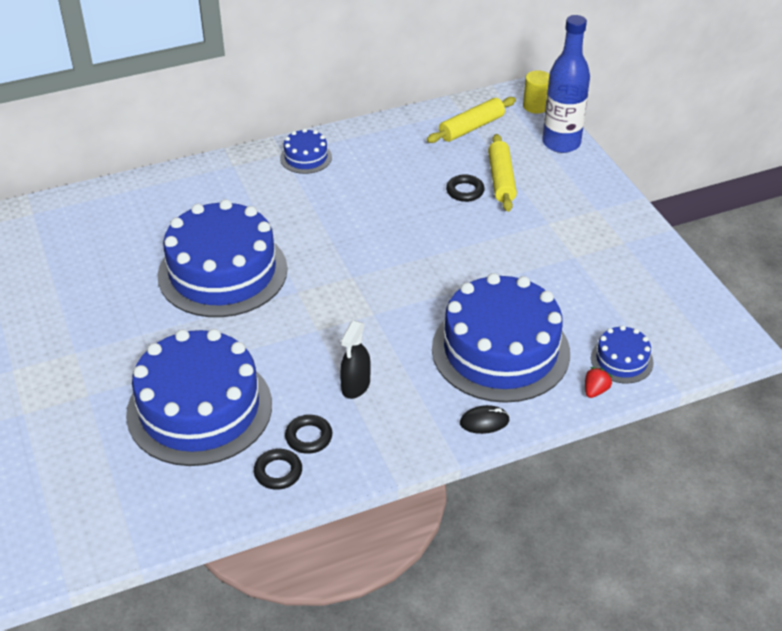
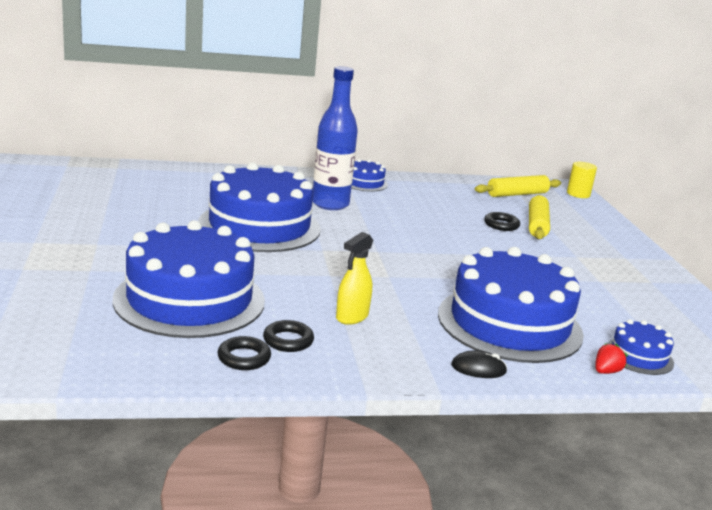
camera: 10 degrees right, 20 degrees down
black spray bottle [340,321,371,399] -> yellow spray bottle [336,232,373,325]
blue bottle [542,15,590,153] -> blue bottle moved to [313,66,358,210]

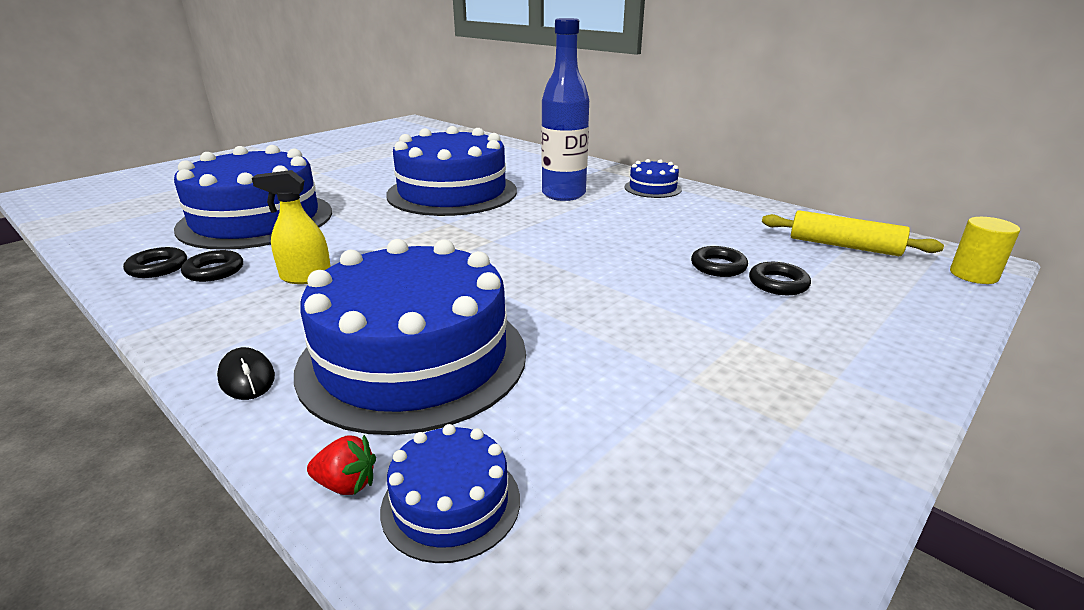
camera: 55 degrees right, 5 degrees up
yellow rolling pin [529,195,550,239] -> black ring [749,262,811,295]

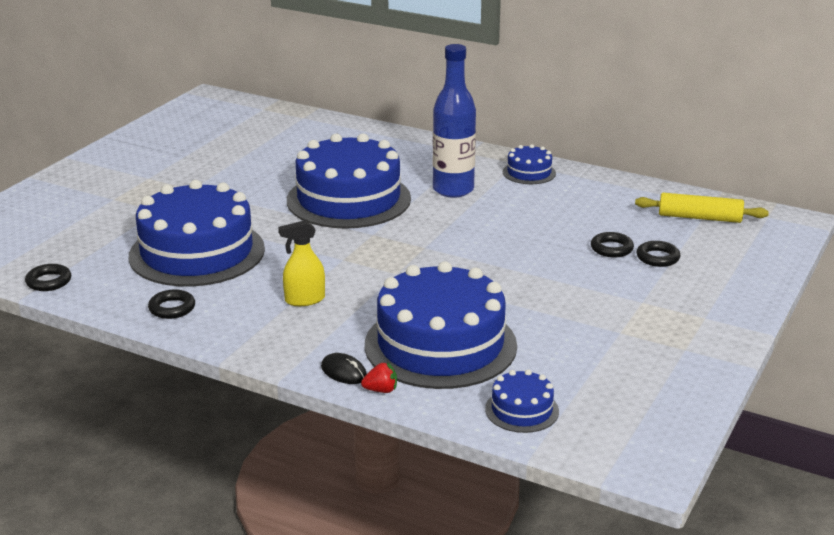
camera: 15 degrees left, 0 degrees up
black ring [181,250,243,282] -> black ring moved to [25,264,71,291]
red strawberry [307,435,376,495] -> red strawberry moved to [361,363,397,393]
yellow cylinder [950,217,1020,284] -> none

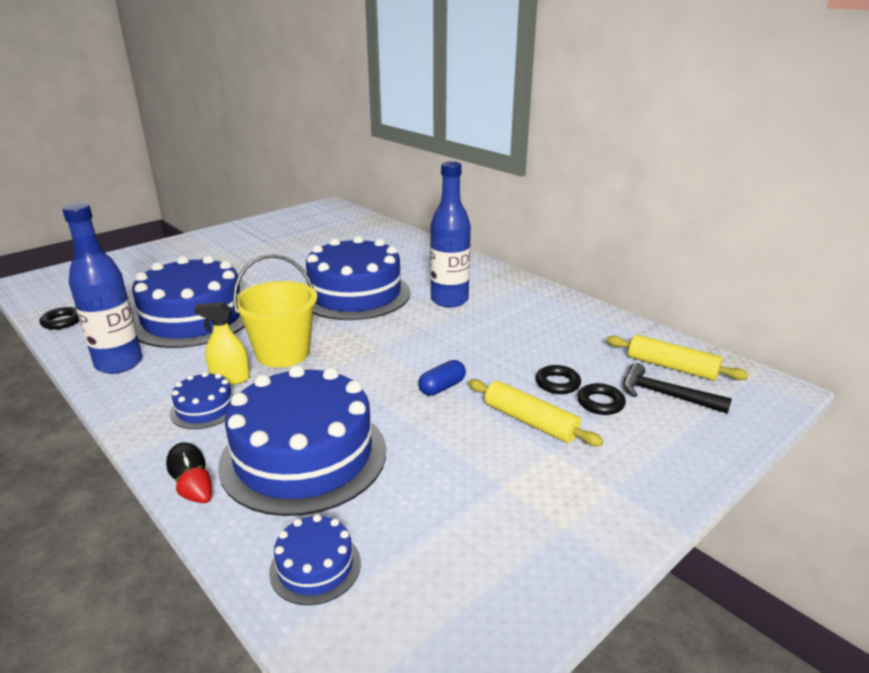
camera: 20 degrees right, 0 degrees up
black ring [148,289,195,319] -> blue bottle [62,203,143,374]
red strawberry [361,363,397,393] -> red strawberry turned 150 degrees counterclockwise [175,465,212,503]
blue cake [503,144,556,184] -> blue cake moved to [170,372,234,429]
none -> yellow bucket [233,254,317,368]
none -> blue capsule [418,360,466,396]
none -> yellow rolling pin [468,379,604,446]
none -> black hammer [623,363,732,414]

